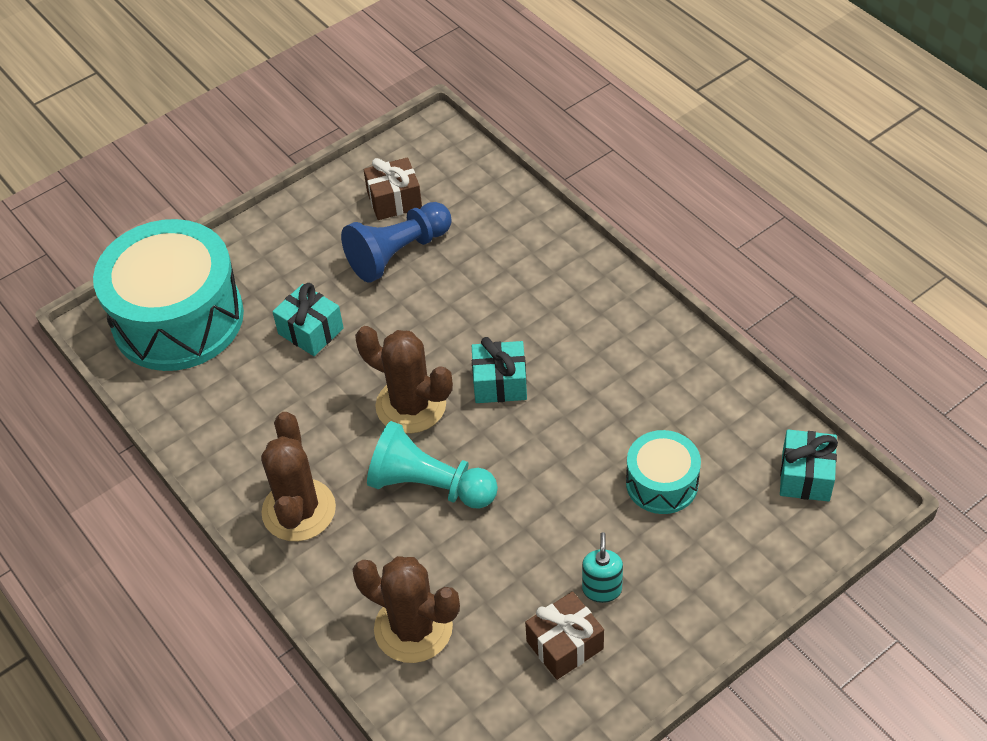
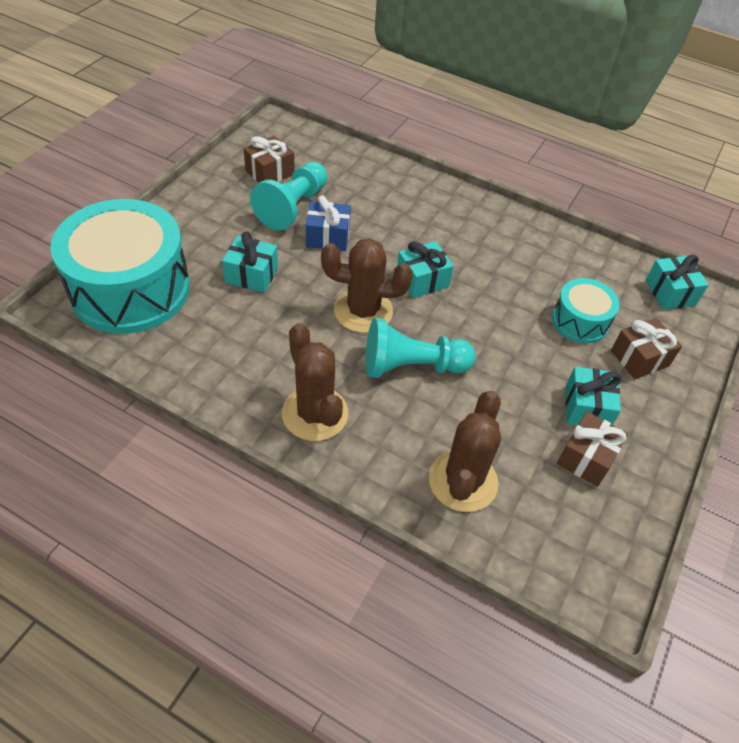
camera: 30 degrees left, 0 degrees up
blue pawn [341,202,452,283] -> turquoise pawn [250,162,327,231]
brown cactus [353,556,460,663] -> brown cactus turned 75 degrees counterclockwise [429,390,501,512]
turquoise soap dispenser [582,532,623,603] -> turquoise gift [565,367,621,425]
none -> blue gift [306,195,351,251]
none -> brown gift [611,318,682,379]

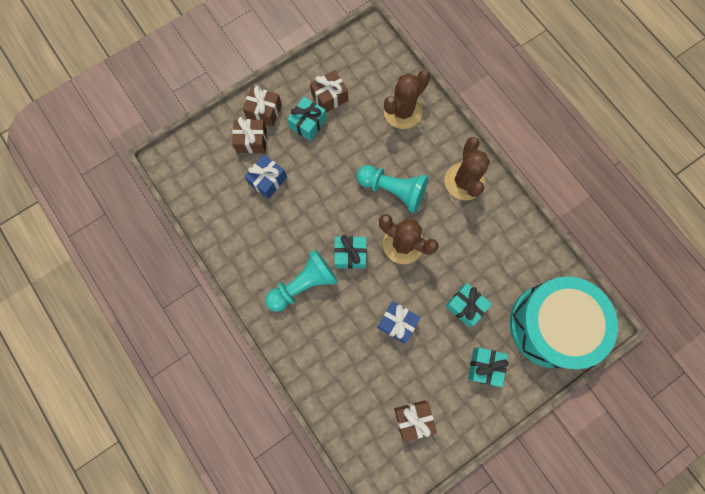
camera: 150 degrees left, 25 degrees up
turquoise pawn [250,162,327,231] -> turquoise pawn moved to [265,249,338,312]
turquoise drum [552,278,620,343] -> blue gift [244,154,287,199]
turquoise gift [645,255,709,310] -> turquoise gift moved to [468,347,509,387]
none -> brown gift [243,86,282,127]

